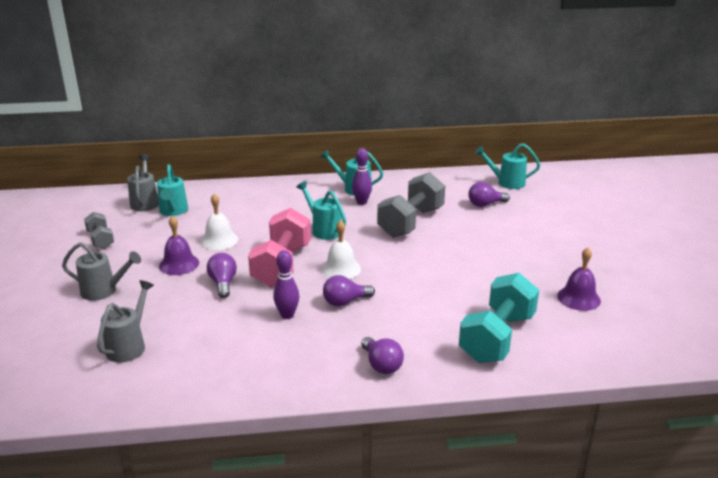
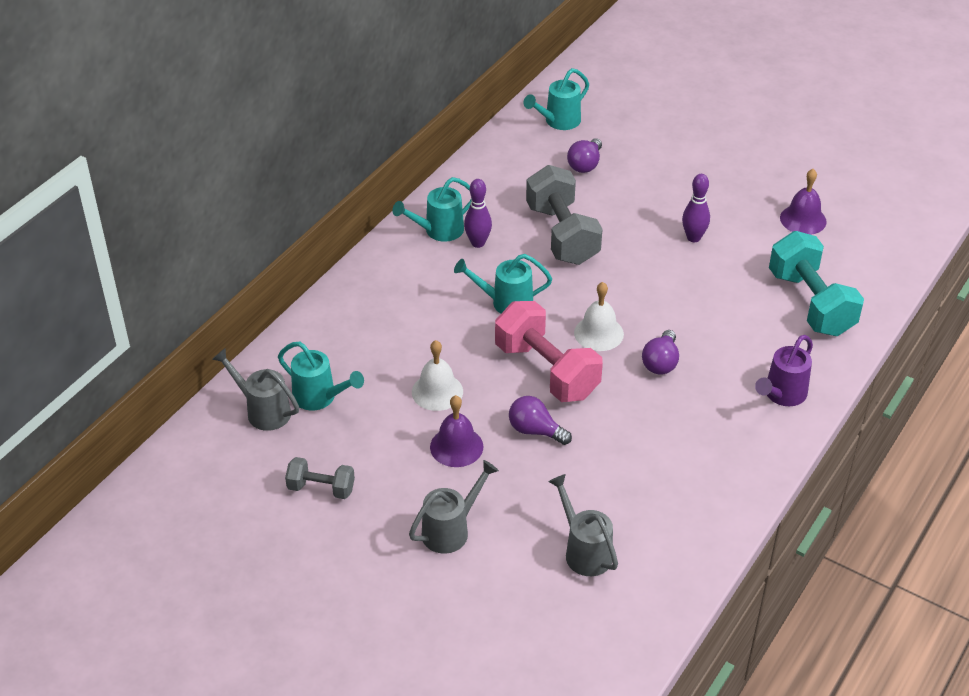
camera: 50 degrees left, 15 degrees up
purple bowling pin [273,250,299,319] -> purple bowling pin moved to [682,174,710,242]
purple light bulb [361,337,404,374] -> purple watering can [755,335,813,406]

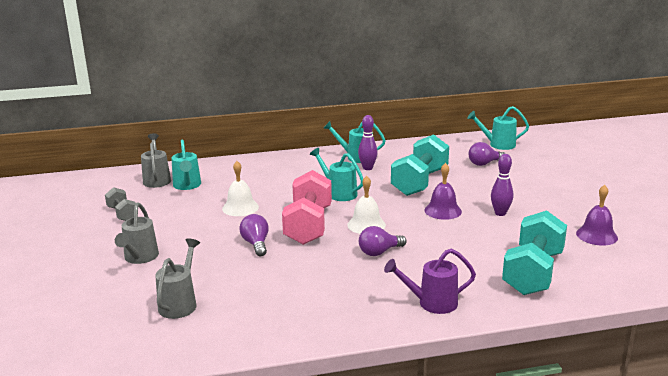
camera: 45 degrees right, 20 degrees down
grey watering can [409,460,499,554] -> grey watering can turned 90 degrees clockwise [115,203,159,264]
purple bell [430,395,483,467] -> purple bell moved to [424,163,462,220]
grey dumbbell [526,165,602,265] -> turquoise dumbbell [391,134,449,196]

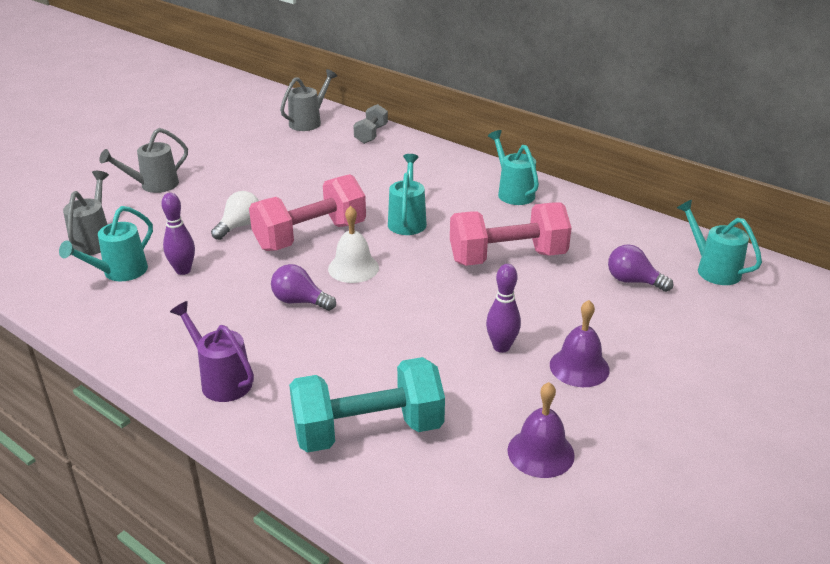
camera: 50 degrees right, 10 degrees up
grey dumbbell [105,187,136,221] -> grey dumbbell moved to [353,104,388,144]
grey watering can [155,238,200,319] -> grey watering can turned 60 degrees counterclockwise [63,171,109,255]
turquoise watering can [171,139,201,190] -> turquoise watering can moved to [59,206,153,281]
white bell [222,161,259,216] -> none
purple light bulb [239,214,269,256] -> white light bulb [211,191,259,240]
purple bowling pin [358,115,378,170] -> purple bowling pin moved to [161,193,195,275]
turquoise dumbbell [391,134,449,196] -> pink dumbbell [450,202,572,266]
purple bell [424,163,462,220] -> purple bell moved to [550,300,610,387]

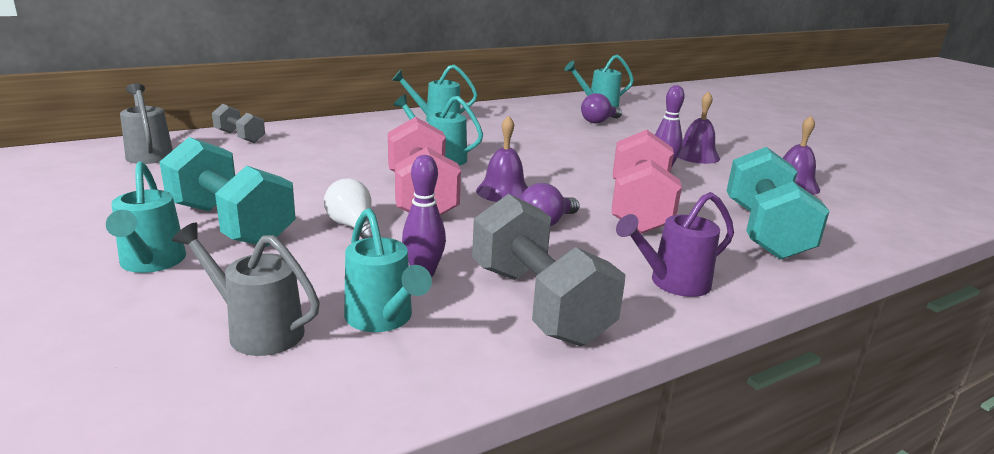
camera: 70 degrees left, 10 degrees down
grey watering can [99,128,188,193] -> turquoise watering can [106,161,186,273]
white bell [328,206,379,283] -> purple bell [476,116,528,202]
pink dumbbell [450,202,572,266] -> pink dumbbell moved to [612,130,682,234]
none -> turquoise dumbbell [160,137,296,247]
none -> grey dumbbell [472,194,626,346]

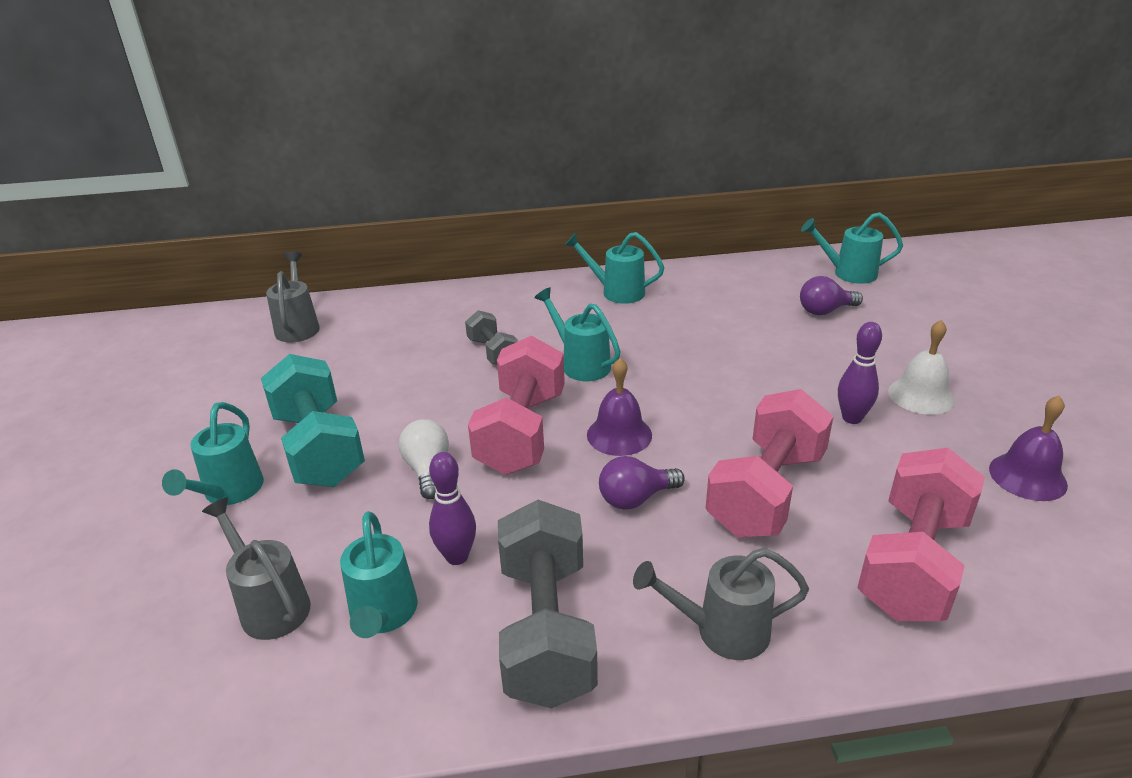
camera: 25 degrees right, 10 degrees up
grey dumbbell [212,104,265,143] -> grey dumbbell moved to [465,310,518,365]
purple watering can [616,192,734,297] -> grey watering can [633,548,809,660]
purple bell [678,91,720,164] -> white bell [888,320,955,415]
turquoise dumbbell [727,147,830,260] -> pink dumbbell [857,448,985,621]

